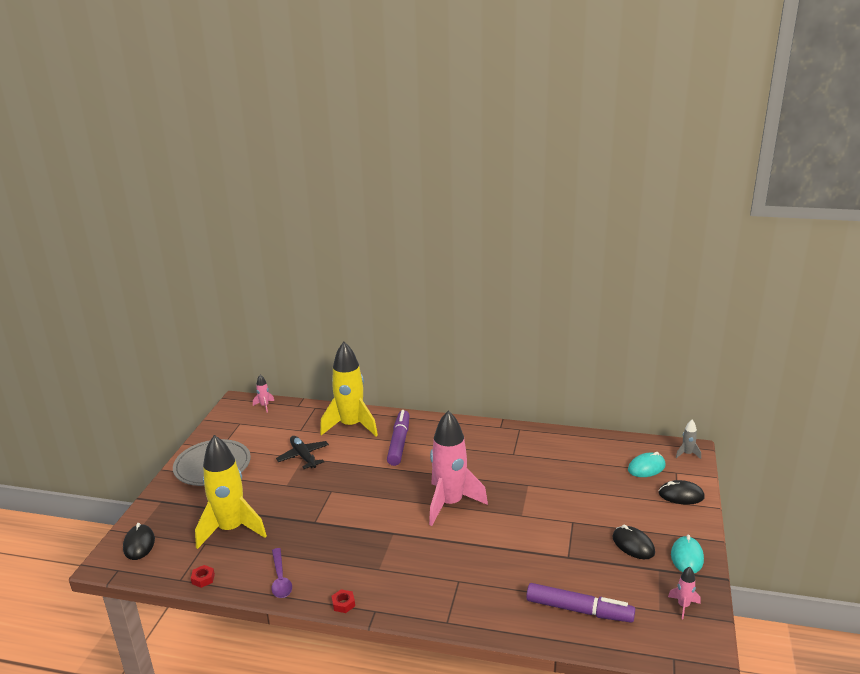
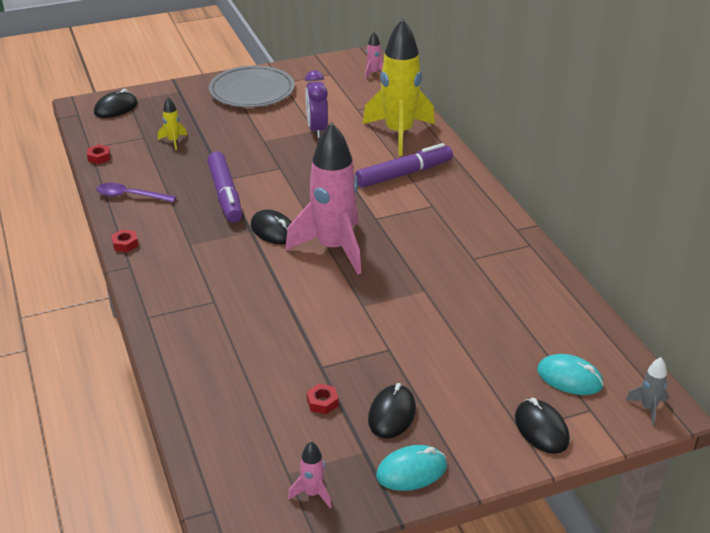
camera: 55 degrees right, 10 degrees up
yellow rocket [195,435,267,549] -> yellow rocket [158,97,187,150], size x0.40
purple spoon [271,548,292,598] -> purple spoon turned 60 degrees clockwise [97,183,176,202]
black plane [276,436,329,469] -> purple clock [305,70,328,138]
purple marker [526,583,635,623] -> purple marker moved to [207,152,242,222]
none -> black mouse [251,209,292,244]
none -> red nut [307,384,339,414]

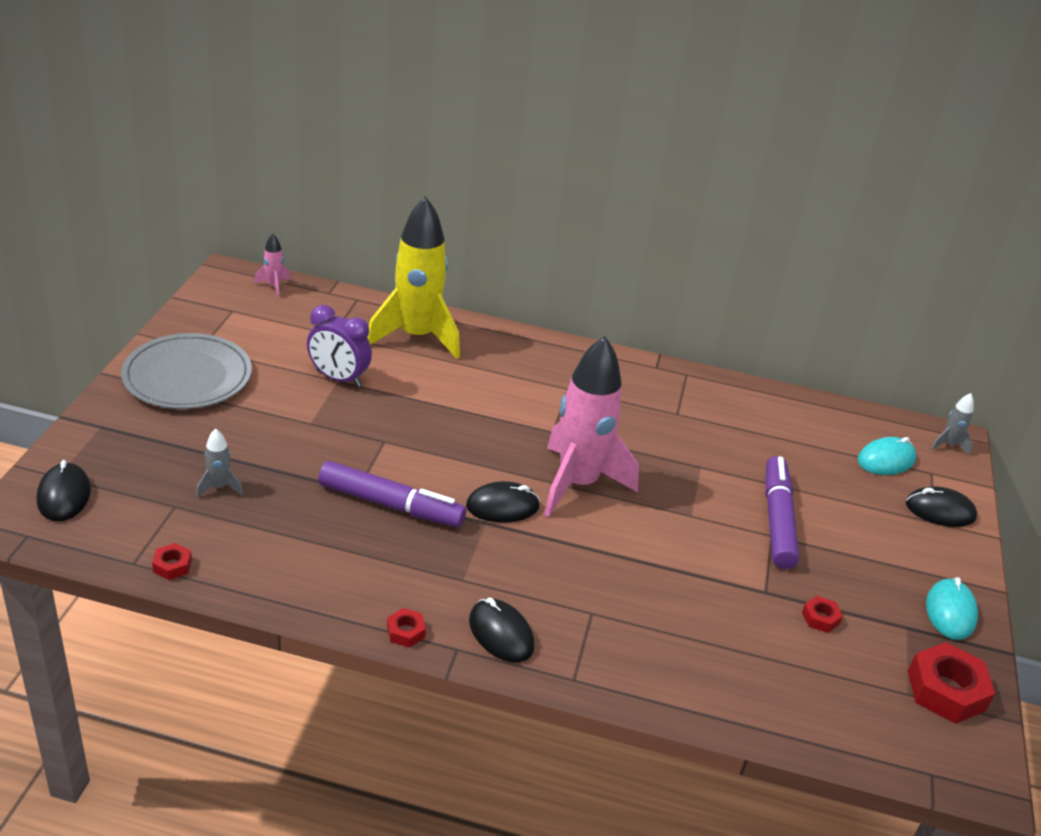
camera: 60 degrees left, 0 degrees up
purple spoon [97,183,176,202] -> none
yellow rocket [158,97,187,150] -> grey rocket [196,428,243,498]
pink rocket [288,442,332,508] -> red nut [908,642,995,724]
purple marker [355,143,453,188] -> purple marker moved to [765,456,799,569]
black mouse [368,383,416,439] -> black mouse moved to [469,598,534,663]

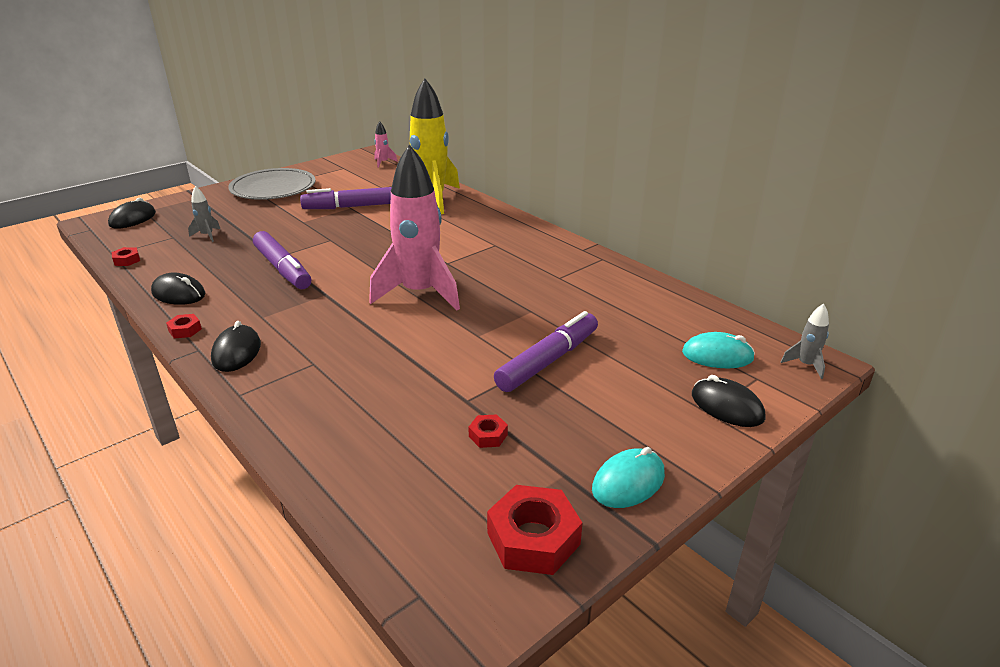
camera: 40 degrees right, 5 degrees down
purple clock [307,305,372,387] -> purple marker [300,187,392,209]
black mouse [466,481,540,523] -> black mouse moved to [151,273,206,305]

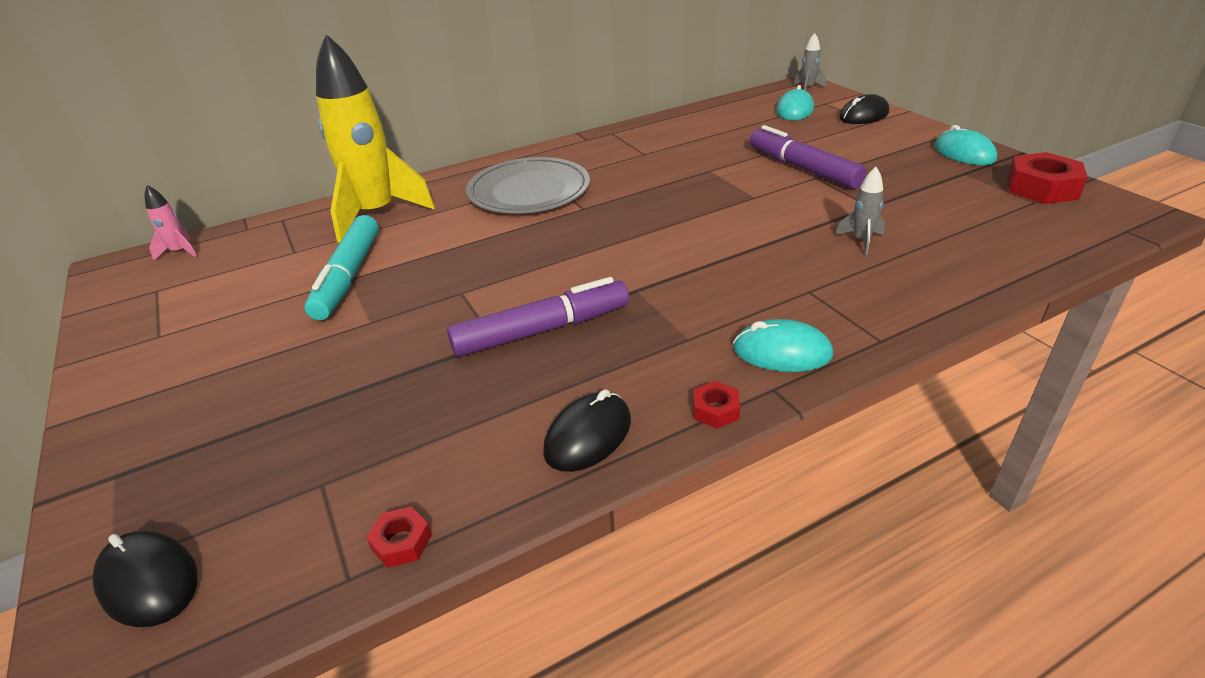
camera: 75 degrees left, 5 degrees up
grey rocket [188,186,220,242] -> grey rocket moved to [835,167,885,255]
black mouse [211,321,261,372] -> turquoise mouse [733,319,833,372]
grey plate [228,168,316,200] -> grey plate moved to [466,157,590,214]
purple marker [300,187,392,209] -> turquoise marker [305,215,379,320]
pink rocket [369,144,460,310] -> none
red nut [468,414,508,448] -> none

